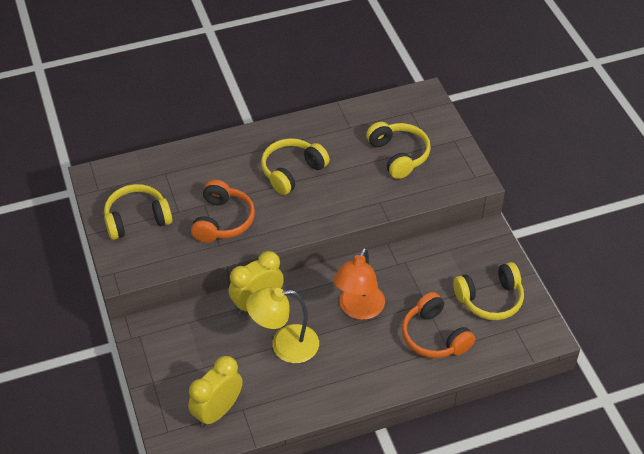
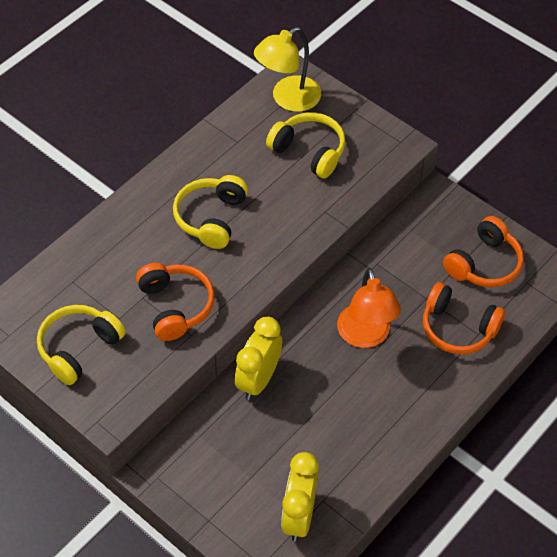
camera: 30 degrees left, 5 degrees up
yellow lamp [246,287,319,363] -> yellow lamp moved to [254,27,321,112]
yellow headphones [453,262,524,320] -> orange headphones [443,216,524,287]

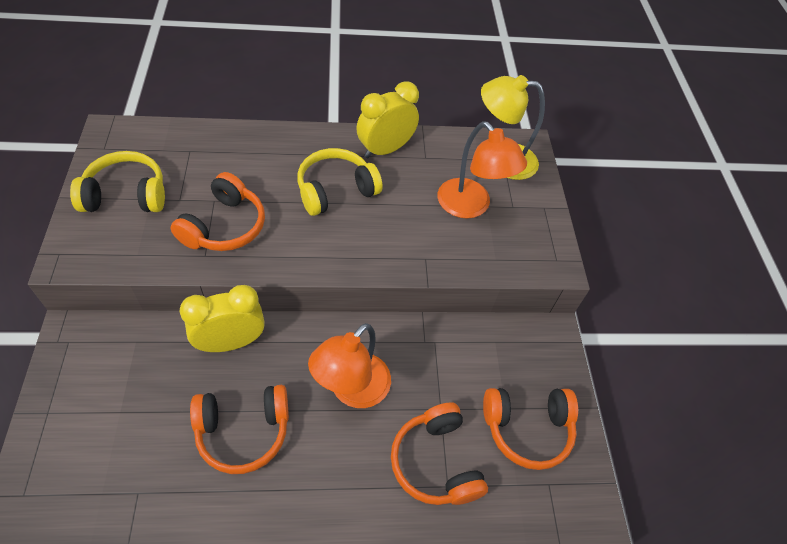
camera: 40 degrees right, 0 degrees up
yellow headphones [266,112,345,179] -> orange lamp [437,121,527,218]
yellow clock [281,452,319,541] -> yellow clock moved to [357,81,419,158]
none -> orange headphones [190,385,289,474]

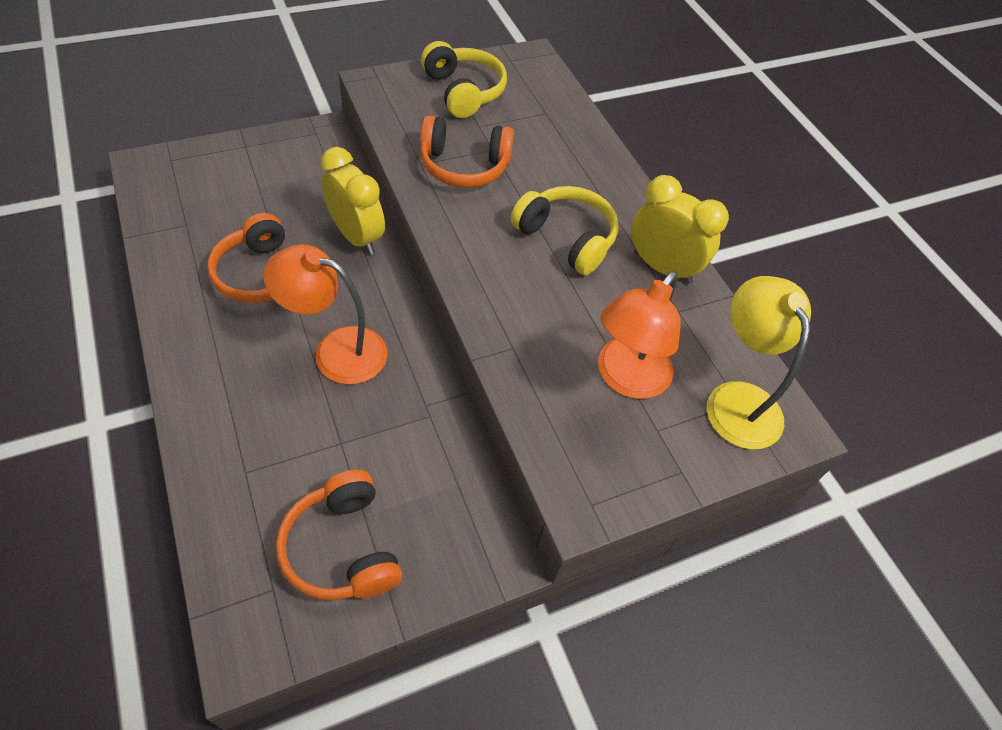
camera: 70 degrees right, 0 degrees up
orange headphones [391,402,488,505] -> none

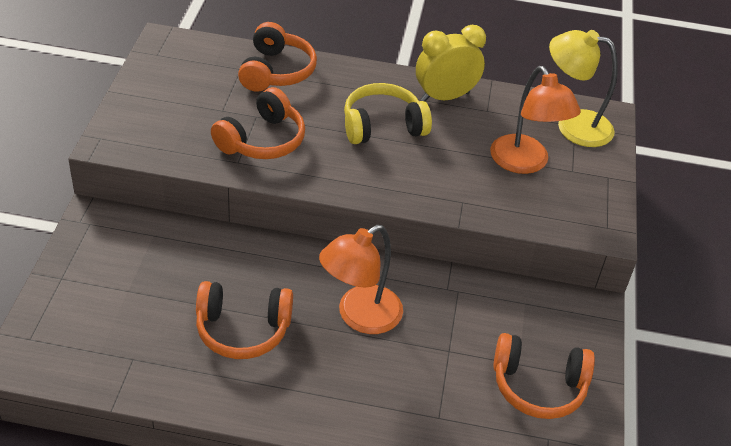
camera: 55 degrees left, 10 degrees down
yellow clock [321,147,385,255] -> none
yellow headphones [421,41,507,118] -> none
none -> orange headphones [238,22,317,92]

